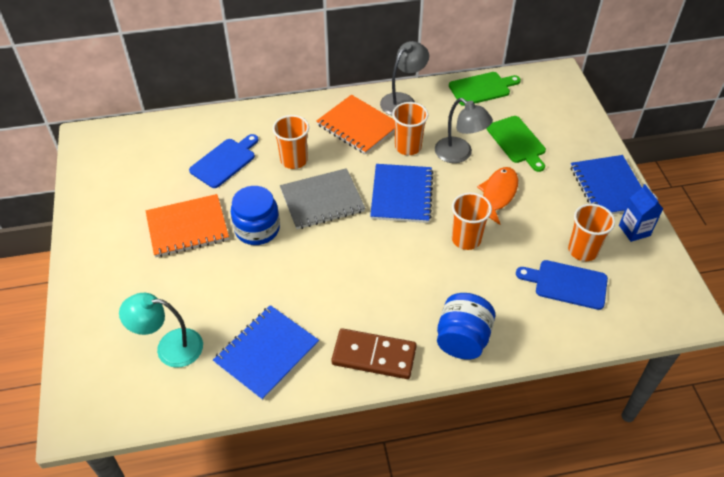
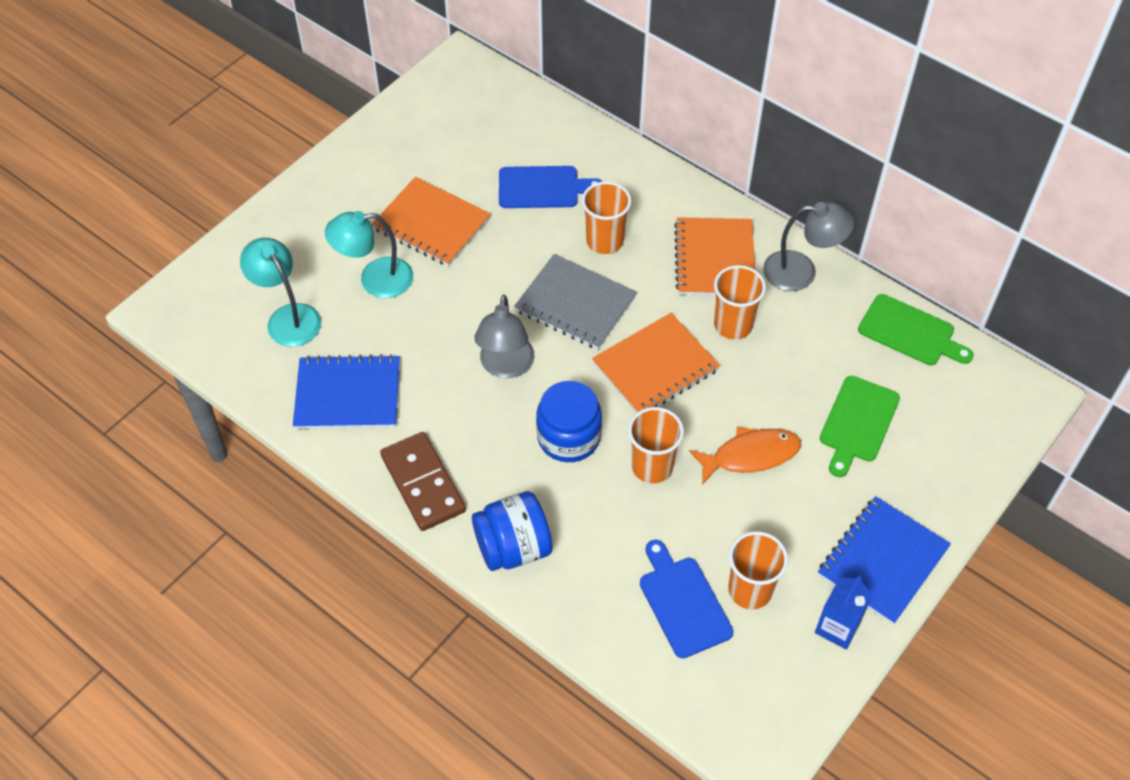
camera: 50 degrees right, 5 degrees up
blue jar [231,186,280,245] -> blue jar moved to [536,381,602,462]
blue notebook [370,164,433,223] -> orange notebook [592,313,720,413]
grey lamp [435,98,493,163] -> grey lamp moved to [474,295,534,378]
none -> turquoise lamp [325,211,413,298]

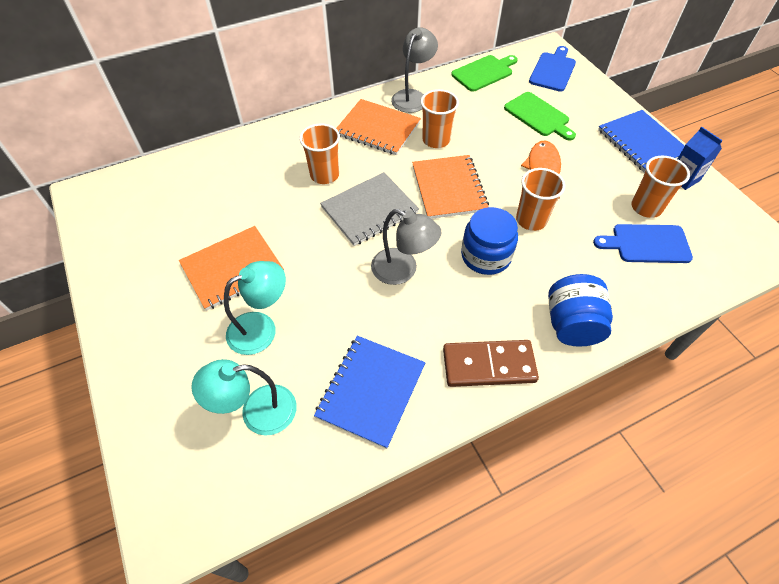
camera: 65 degrees left, 0 degrees up
turquoise lamp [325,211,413,298] -> turquoise lamp turned 135 degrees counterclockwise [224,261,286,355]
blue cutting board [499,166,603,208] -> blue cutting board moved to [529,46,576,92]

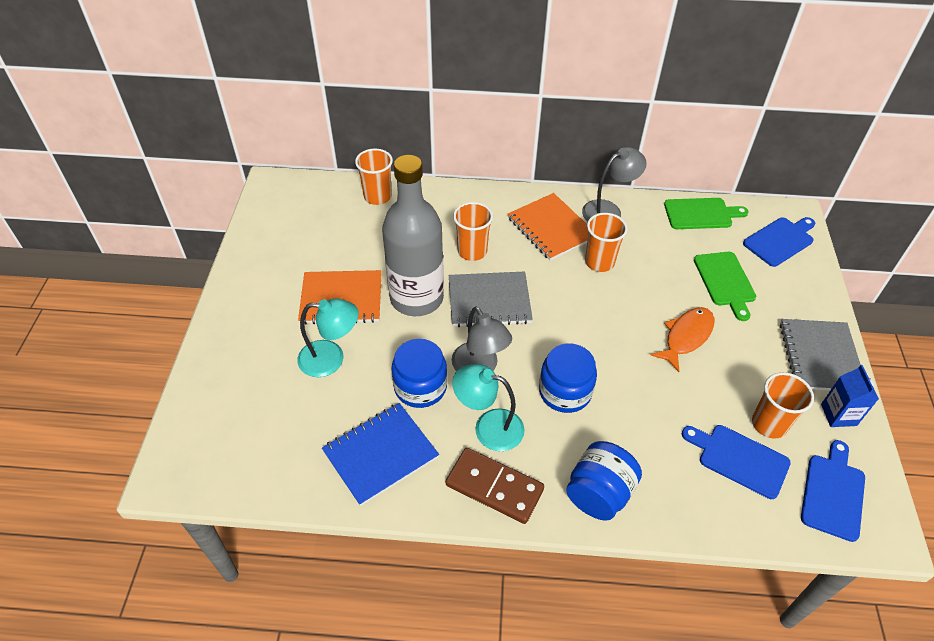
camera: 30 degrees right, 5 degrees down
turquoise lamp [191,359,297,436] -> turquoise lamp moved to [453,364,525,451]
orange notebook [412,155,489,219] -> none
orange cup [516,168,565,231] -> orange cup moved to [355,148,393,205]
blue notebook [598,110,685,173] -> grey notebook [780,319,861,391]
none -> grey bottle [382,155,444,316]
none -> blue jar [391,339,447,408]
none -> blue cutting board [801,440,865,542]

